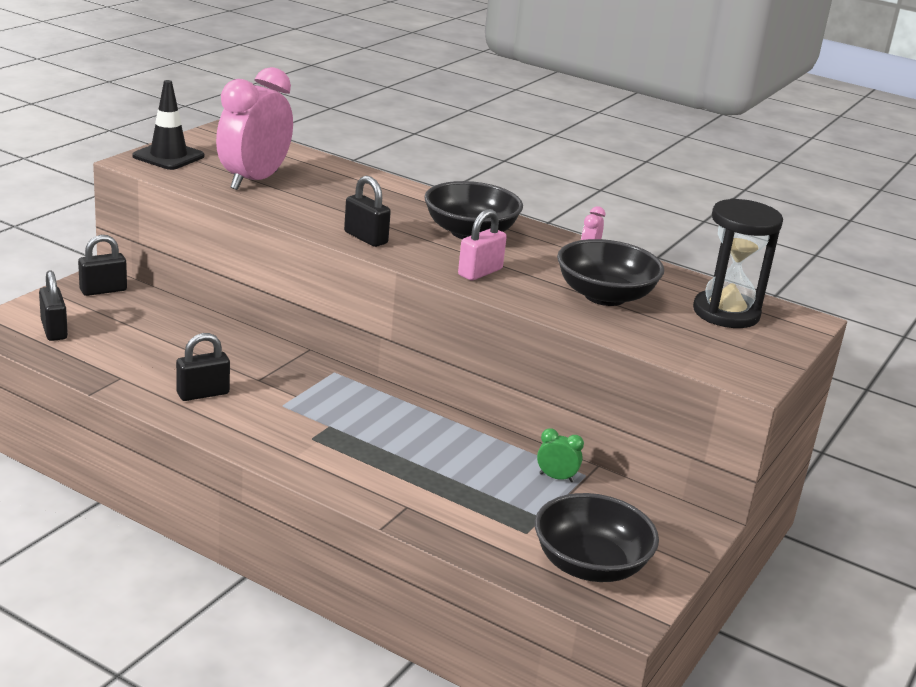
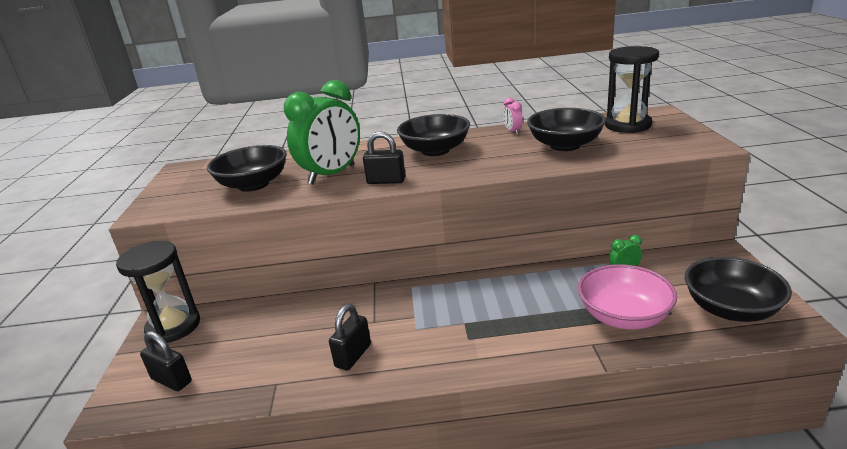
camera: 30 degrees left, 0 degrees up
black padlock [78,235,127,296] -> black hourglass [116,241,200,343]
black traffic cone [132,80,205,170] -> none
pink clock [216,67,293,190] -> black bowl [207,145,287,192]
pink padlock [458,209,507,281] -> none
none -> green clock [284,80,360,185]
none -> pink bowl [578,264,677,329]

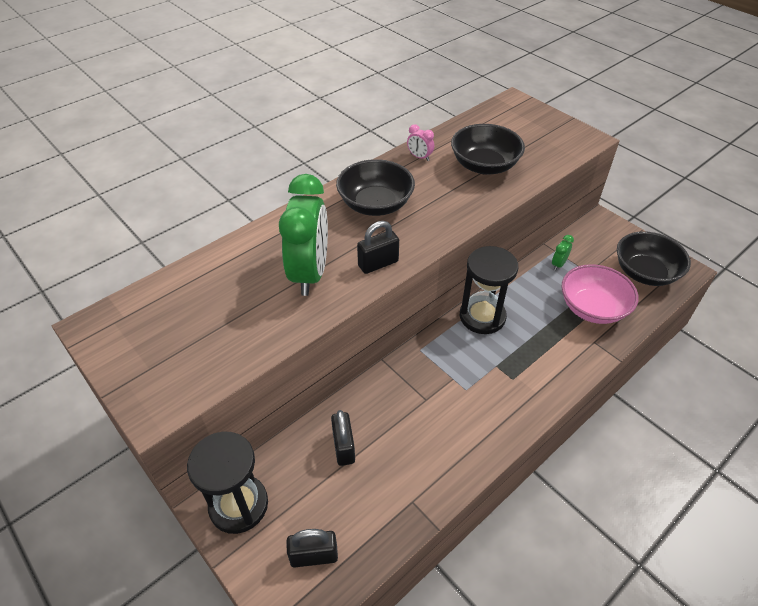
camera: 40 degrees left, 20 degrees up
black bowl [207,145,287,192] -> none
black padlock [329,304,371,371] -> black padlock moved to [331,410,355,466]
black hourglass [605,46,659,133] -> black hourglass moved to [460,246,518,334]

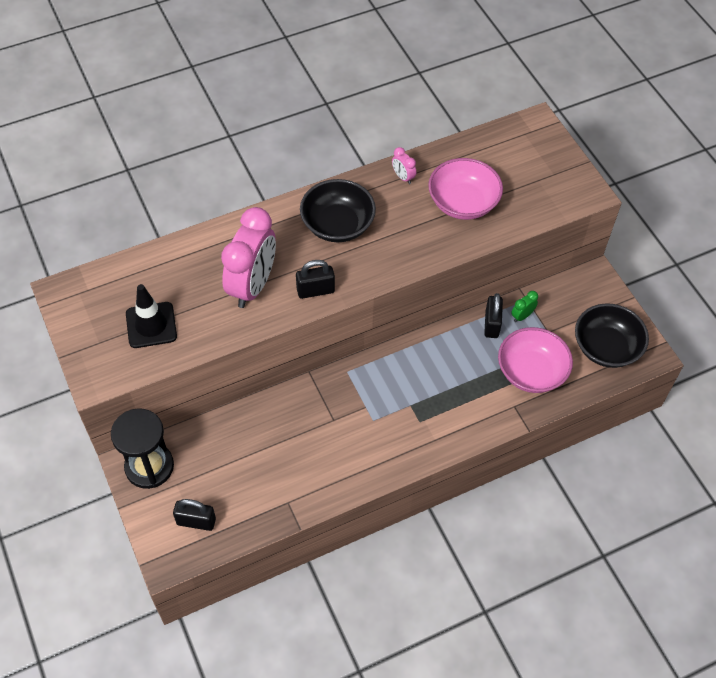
camera: 15 degrees right, 10 degrees up
green clock [279,174,328,296] -> pink clock [221,207,276,308]
black padlock [331,410,355,466] -> black padlock moved to [484,293,503,338]
black bowl [451,124,525,175] -> pink bowl [428,158,503,220]
black hourglass [460,246,518,334] -> none
none -> black traffic cone [126,284,177,348]

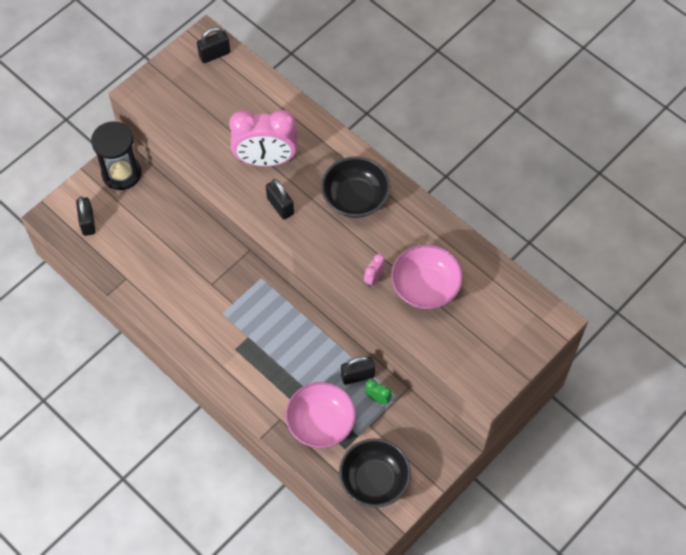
camera: 70 degrees right, 5 degrees up
black traffic cone [126,284,177,348] -> none
pink clock [392,147,416,184] -> pink clock moved to [364,254,385,287]
none -> black padlock [197,27,230,63]

